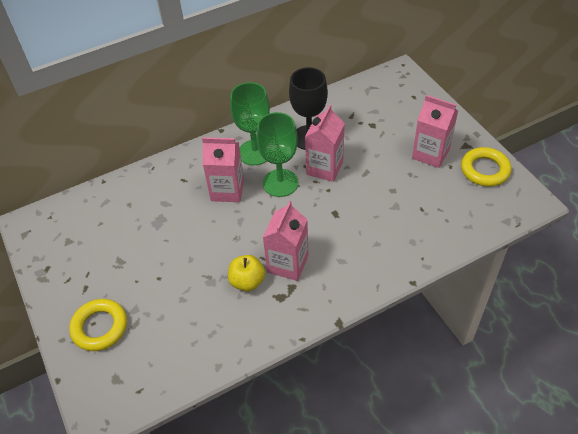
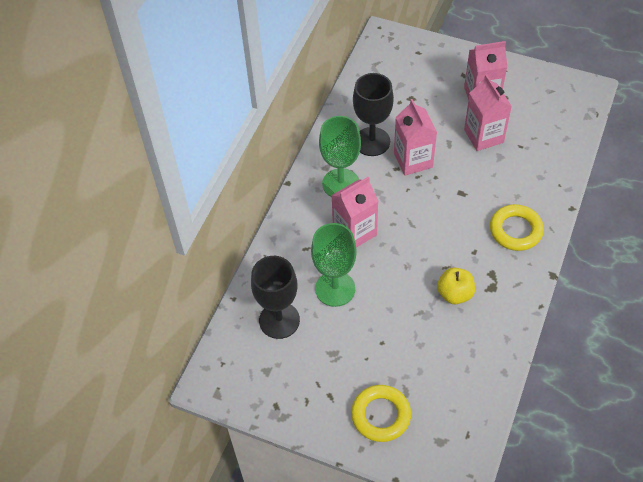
camera: 40 degrees left, 5 degrees up
green goblet [256,112,298,197] -> green goblet moved to [311,223,357,307]
pink carton [263,201,308,281] -> pink carton moved to [464,74,512,151]
yellow ring [461,147,511,187] -> yellow ring moved to [490,204,544,251]
none -> black goblet [251,256,300,339]

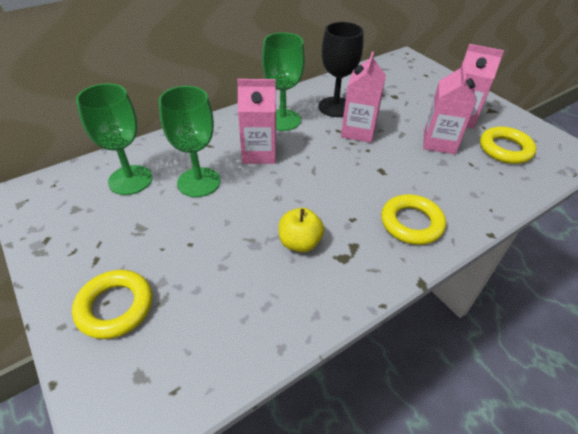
camera: 30 degrees right, 10 degrees down
black goblet [251,256,300,339] -> green goblet [76,83,152,195]
none -> yellow ring [480,126,536,164]

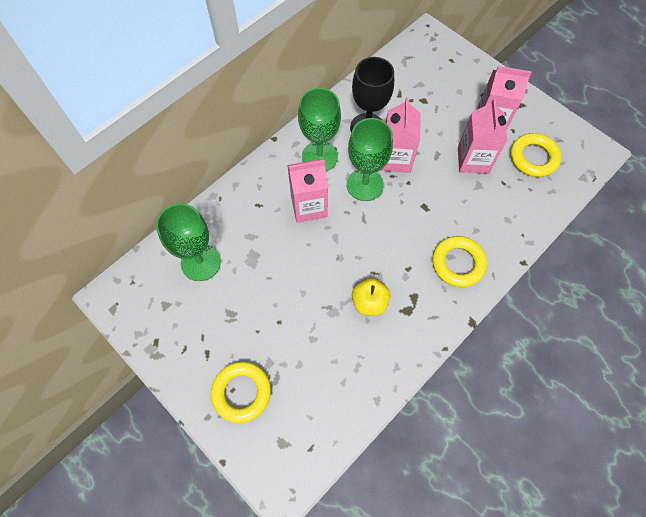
camera: 10 degrees left, 20 degrees up
green goblet [159,86,220,197] -> green goblet moved to [347,118,393,201]

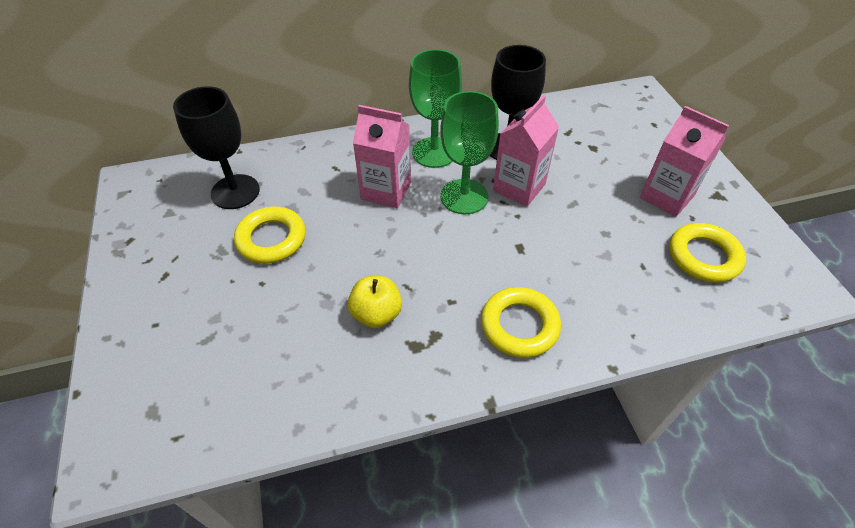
camera: 30 degrees right, 15 degrees down
green goblet [156,203,221,281] -> black goblet [173,86,260,209]
yellow ring [211,362,271,423] -> yellow ring moved to [234,207,306,264]
pink carton [458,99,507,173] -> none

